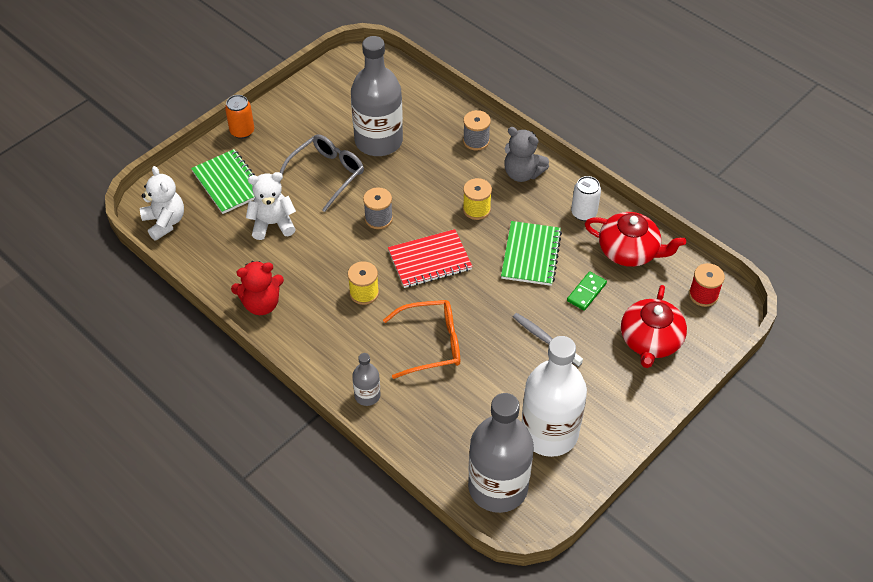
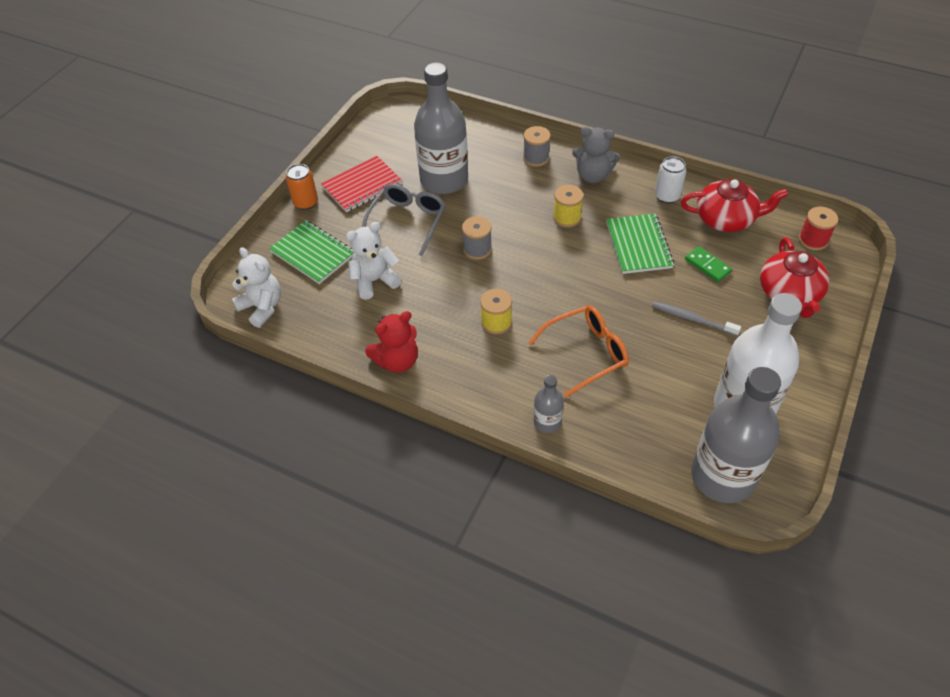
camera: 15 degrees left, 0 degrees up
red notebook [388,229,473,288] -> red notebook moved to [321,156,403,212]
green domino [567,271,607,311] -> green domino turned 60 degrees counterclockwise [685,246,732,282]

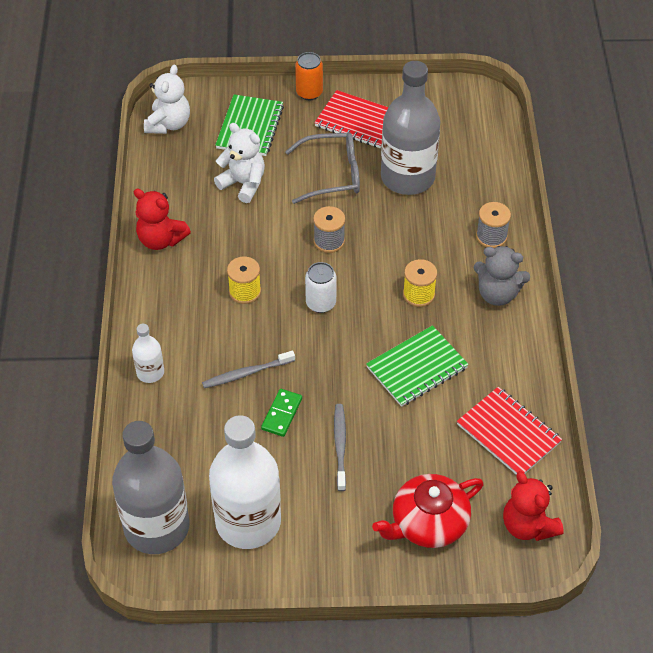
camera: 60 degrees right, 0 degrees up
orange glasses [529,305,629,397] -> grey toothbrush [202,350,295,388]
grey bottle [534,375,564,433] -> white bottle [132,324,164,383]
grey teddy bear [572,127,620,183] -> grey teddy bear turned 60 degrees counterclockwise [473,246,530,306]
white can [655,156,686,204] -> white can moved to [305,262,337,313]
red teapot [681,179,788,232] -> red notebook [457,387,562,475]
green domino [685,246,732,282] -> green domino moved to [261,389,302,437]
red spool [799,207,838,251] -> red teddy bear [503,471,564,541]

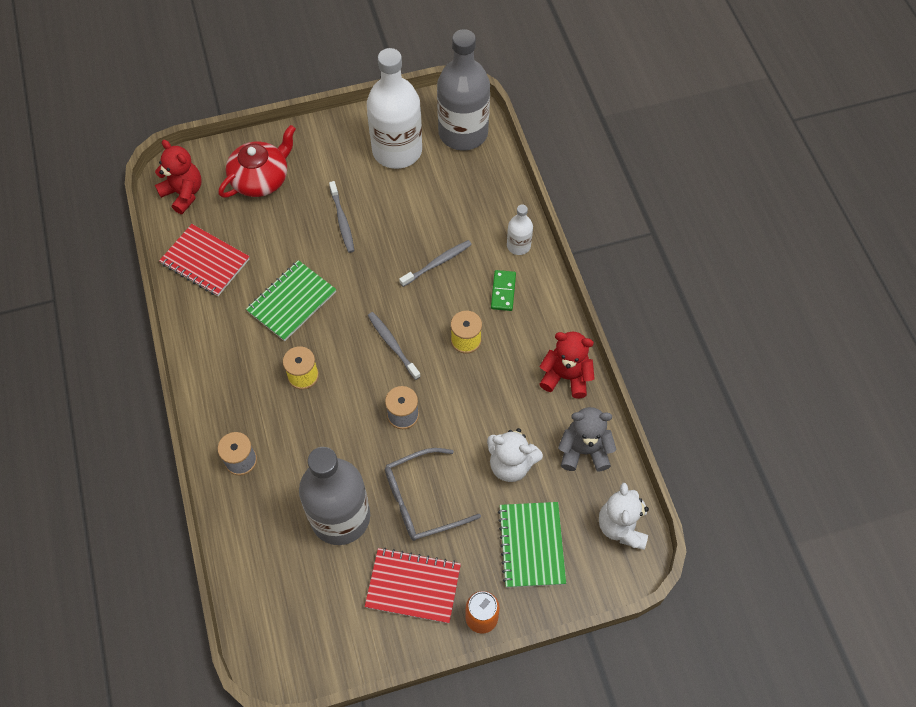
camera: 165 degrees right, 10 degrees up
green domino [261,389,302,437] -> green domino moved to [491,270,516,311]
white can [305,262,337,313] -> grey toothbrush [368,312,421,380]
grey teddy bear [473,246,530,306] -> grey teddy bear moved to [558,407,617,471]

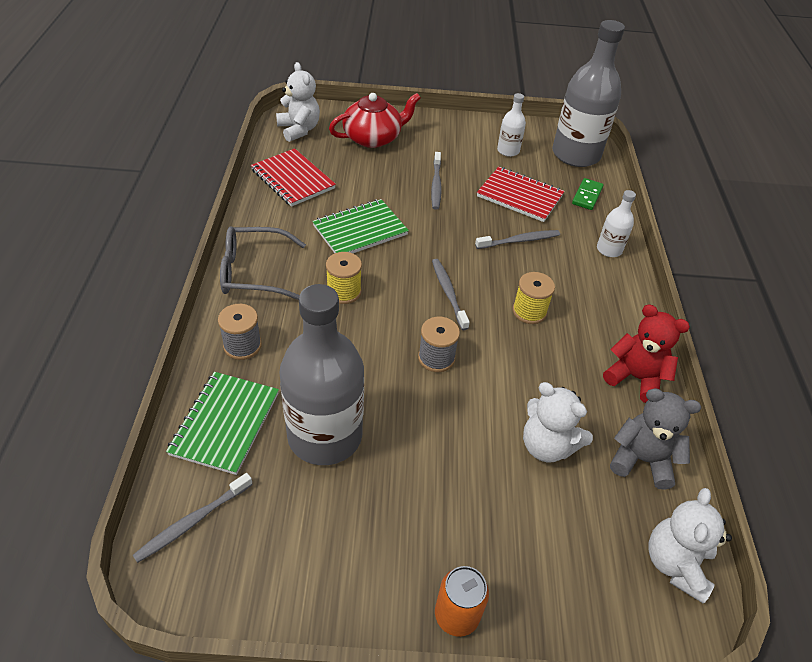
camera: 15 degrees right, 15 degrees down
red teddy bear [155,140,202,214] -> white teddy bear [276,62,320,142]
red notebook [365,548,461,624] -> red notebook moved to [477,167,565,222]
white bottle [367,48,422,169] -> white bottle [497,93,526,157], size x0.46
grey glasses [385,448,481,541] -> grey glasses moved to [220,227,306,300]
green domino [491,270,516,311] -> green domino moved to [572,178,604,210]
green notebook [498,502,566,588] -> green notebook moved to [166,372,279,475]
none -> grey toothbrush [132,473,253,563]

